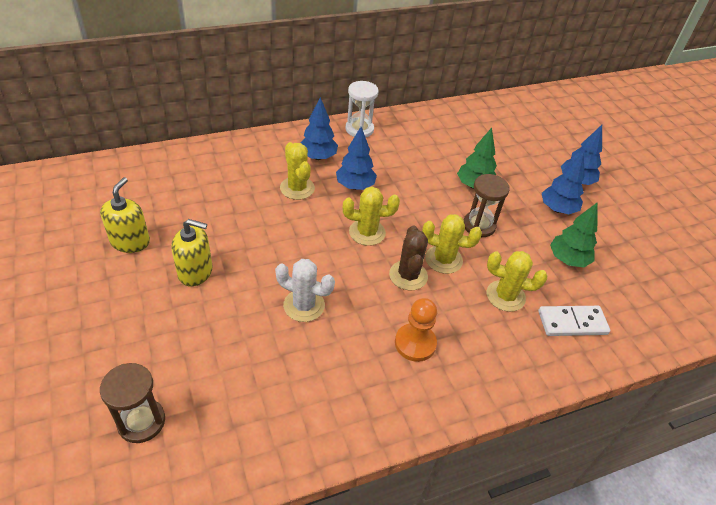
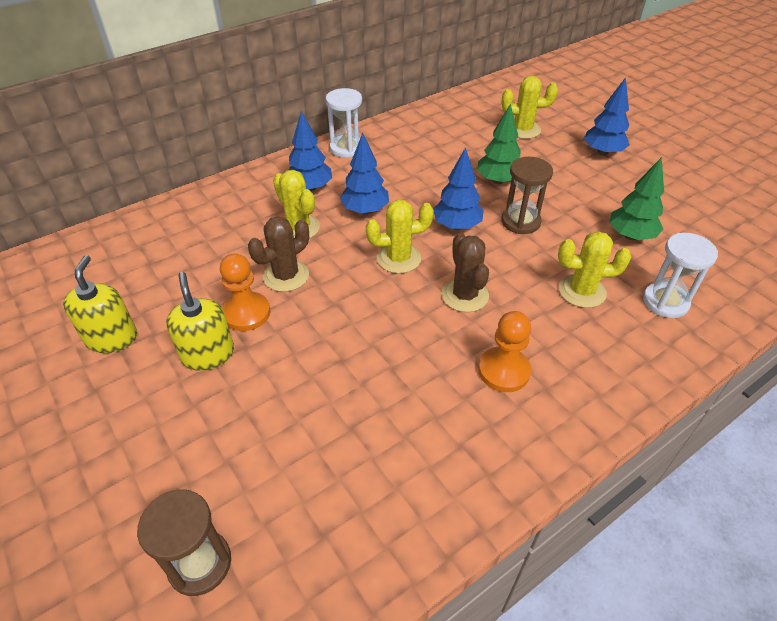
camera: 10 degrees left, 0 degrees up
yellow soap dispenser [171,219,213,287] -> yellow soap dispenser turned 105 degrees counterclockwise [166,272,234,371]
white cactus [275,259,335,322] -> none
yellow cactus [422,214,482,274] -> yellow cactus moved to [502,76,558,139]
white domino [538,306,610,336] -> white hourglass [643,233,718,318]
blue tree [542,152,585,214] -> blue tree moved to [433,147,484,230]
none -> orange pawn [220,253,270,331]
none -> brown cactus [248,216,309,292]

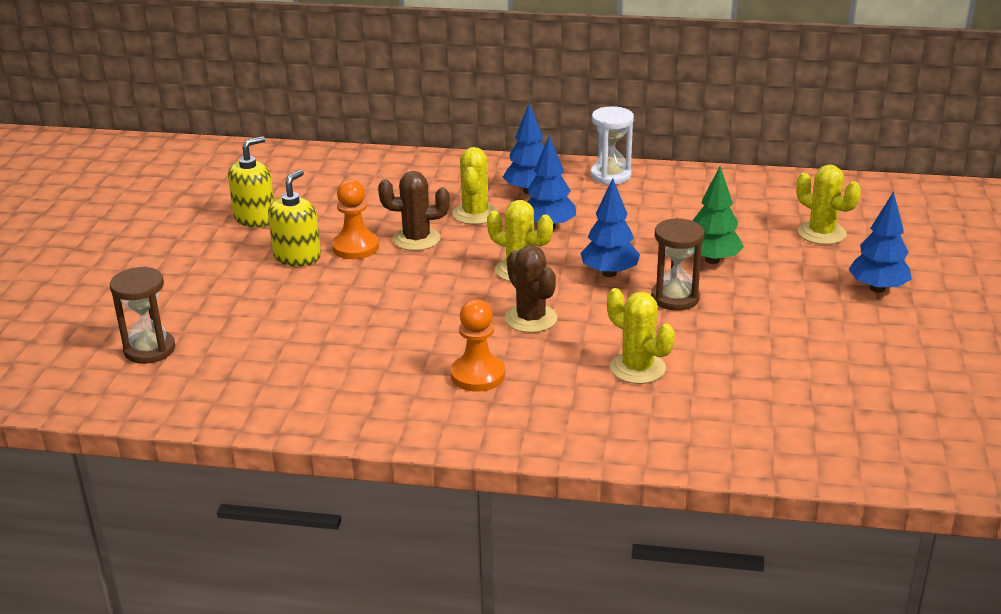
camera: 45 degrees right, 15 degrees down
brown cactus [441,233,489,312] -> brown cactus turned 60 degrees counterclockwise [505,245,557,333]
green tree [609,157,664,240] -> none
white hourglass [643,233,718,318] -> none

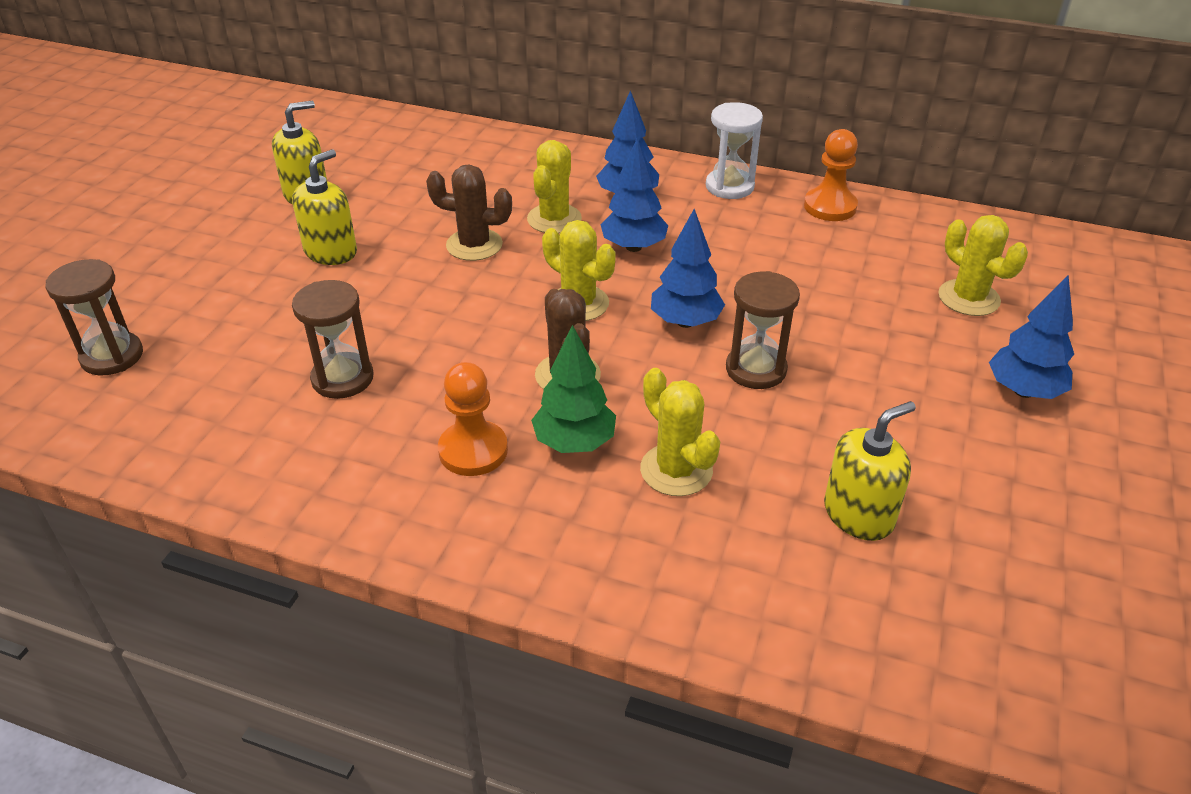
camera: 10 degrees right, 10 degrees up
orange pawn [332,179,379,259] -> orange pawn moved to [804,129,858,221]
green tree [693,166,744,264] -> green tree moved to [531,325,616,453]
none -> brown hourglass [292,280,373,399]
none -> yellow soap dispenser [824,401,916,541]

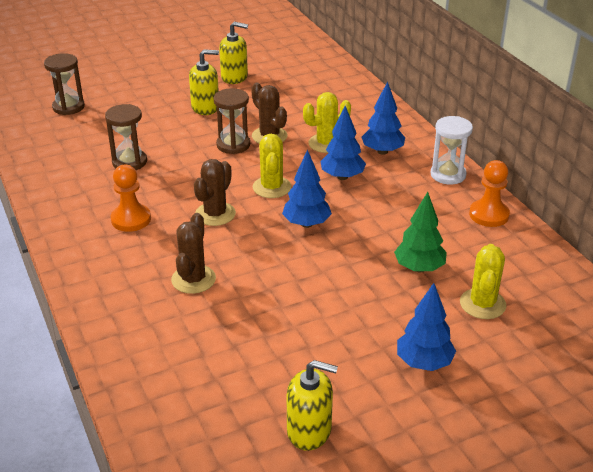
camera: 45 degrees right, 5 degrees down
green tree [531,325,616,453] -> green tree moved to [394,192,447,272]
yellow cactus [640,368,720,496] -> brown cactus [171,213,216,294]
brown hourglass [726,271,800,389] -> brown hourglass moved to [214,88,250,154]
yellow soap dispenser [824,401,916,541] -> yellow soap dispenser moved to [287,360,338,451]

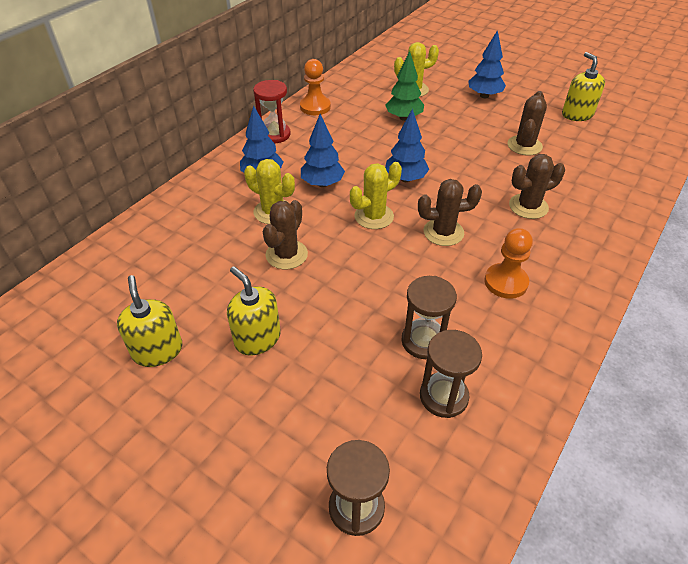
camera: 120 degrees left, 10 degrees up
brown hourglass [214,88,250,154] -> brown hourglass moved to [420,330,482,418]
white hourglass [430,116,473,184] -> red hourglass [253,80,291,143]
none -> brown cactus [507,91,547,155]

